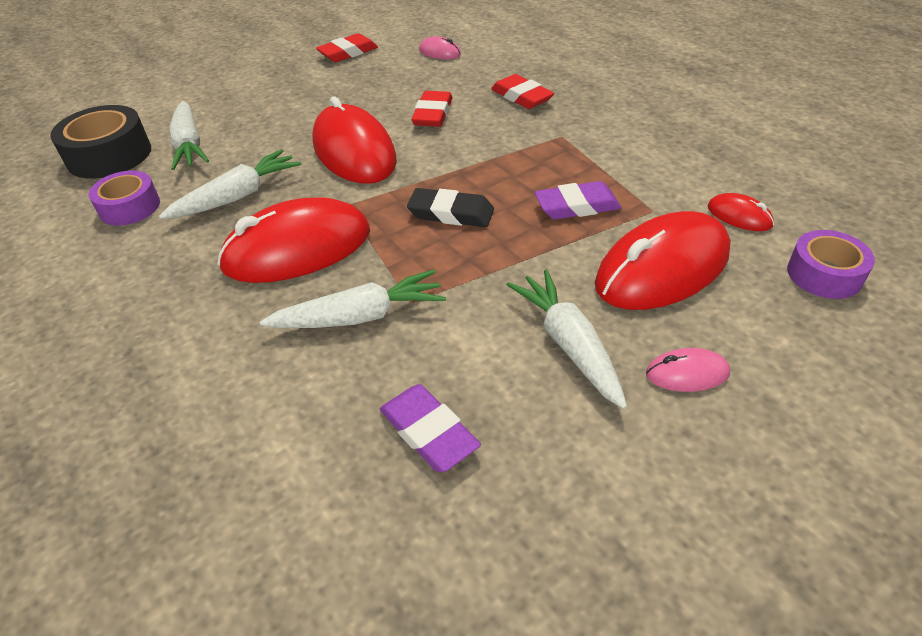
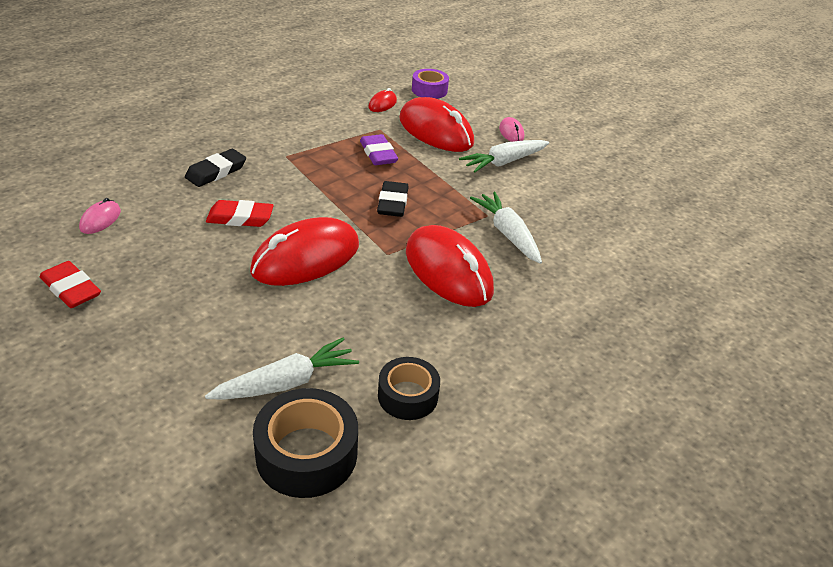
camera: 105 degrees left, 5 degrees down
purple tape [89,170,160,226] -> black tape [378,357,440,420]
white carrot [159,149,302,219] -> none
purple eraser [379,384,481,472] -> none
red eraser [491,74,554,109] -> black eraser [185,149,246,187]

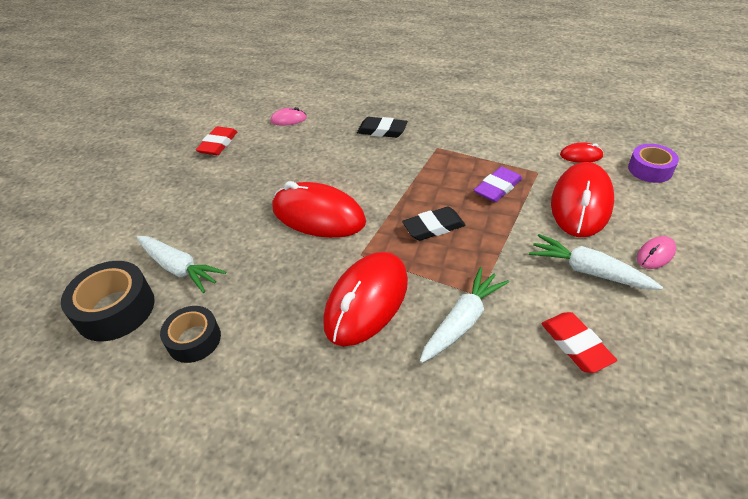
camera: 70 degrees right, 5 degrees up
red eraser [206,200,274,227] -> red eraser moved to [541,312,617,373]

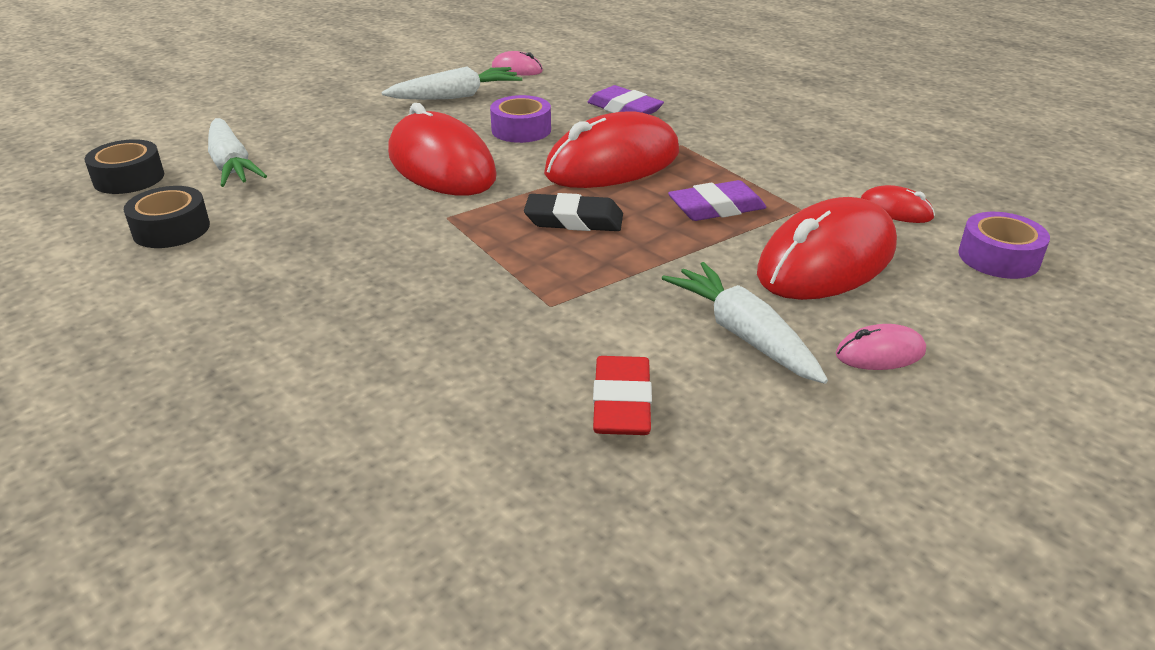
camera: 25 degrees right, 10 degrees down
black tape [61,261,155,341] -> black tape [84,139,164,194], size x0.65
red eraser [196,126,237,155] -> none
red mouse [323,252,408,346] -> red mouse moved to [544,111,679,188]
black eraser [357,117,408,138] -> purple eraser [588,85,664,114]
white carrot [420,267,509,363] -> white carrot moved to [382,67,522,100]
none -> purple tape [490,95,551,143]

